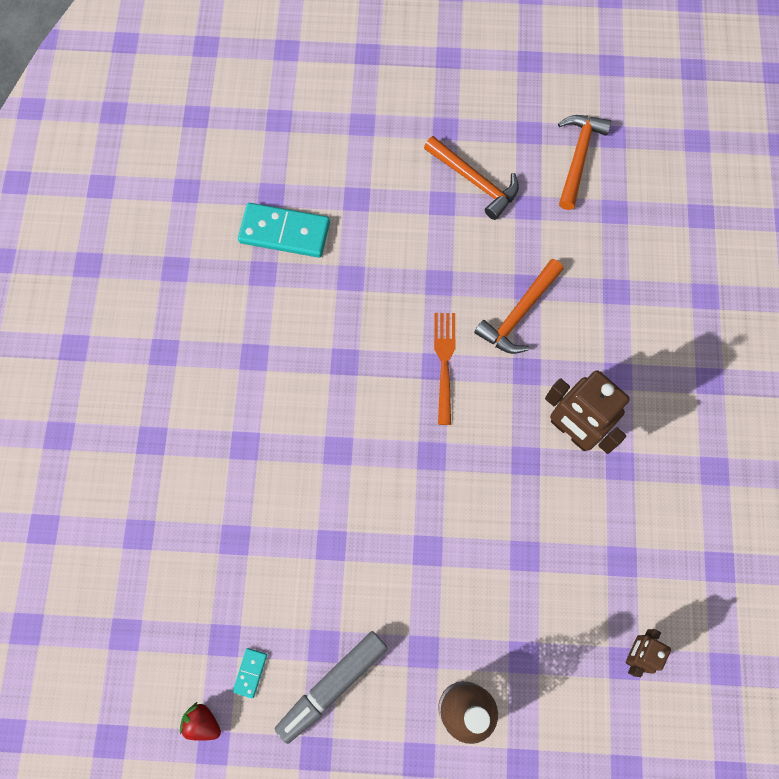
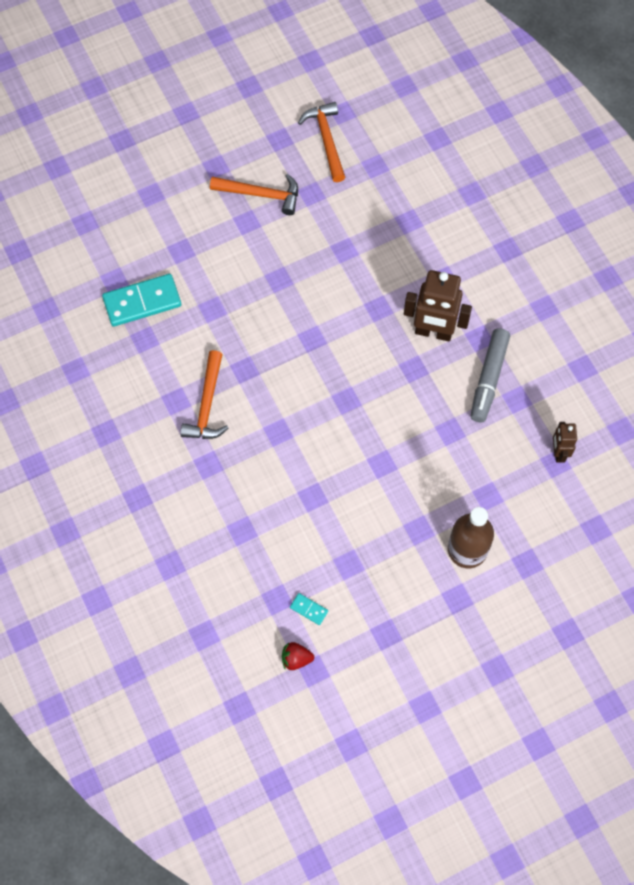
camera: 30 degrees left, 5 degrees down
turquoise domino [233,648,267,698] -> turquoise domino turned 45 degrees counterclockwise [290,593,328,625]
grey marker [275,631,388,744] -> grey marker moved to [471,328,510,423]
orange fork [434,313,455,425] -> none
orange hammer [474,259,564,354] -> orange hammer moved to [180,350,228,439]

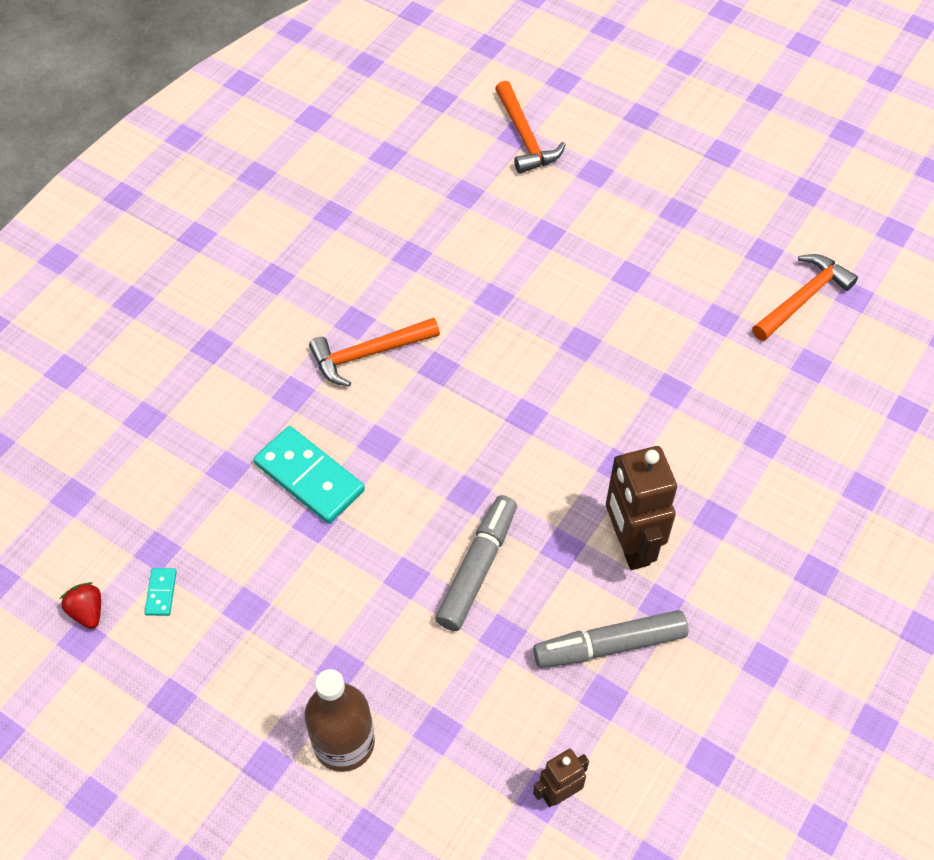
camera: 60 degrees right, 10 degrees down
turquoise domino [102,274,181,327] -> turquoise domino moved to [253,426,365,524]
orange hammer [210,174,298,215] -> orange hammer moved to [495,81,566,174]
none -> grey marker [435,495,517,631]

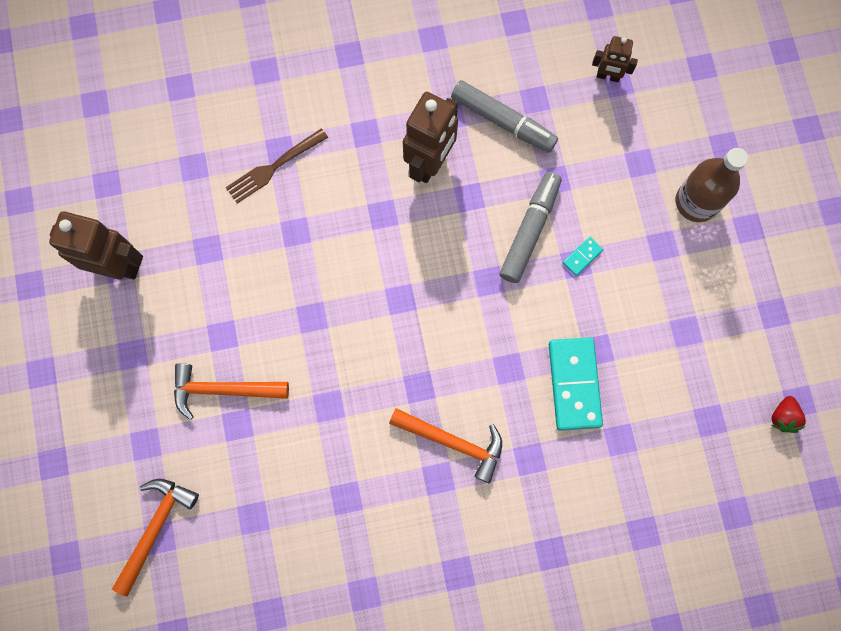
camera: 135 degrees left, 20 degrees up
turquoise domino [145,568,177,616] -> turquoise domino moved to [563,237,603,276]
grey marker [435,495,517,631] -> grey marker turned 135 degrees clockwise [499,172,562,283]
orange hammer [752,254,858,341] -> orange hammer moved to [174,363,289,420]
none -> brown robot [49,211,143,279]
none -> brown fork [226,128,328,204]

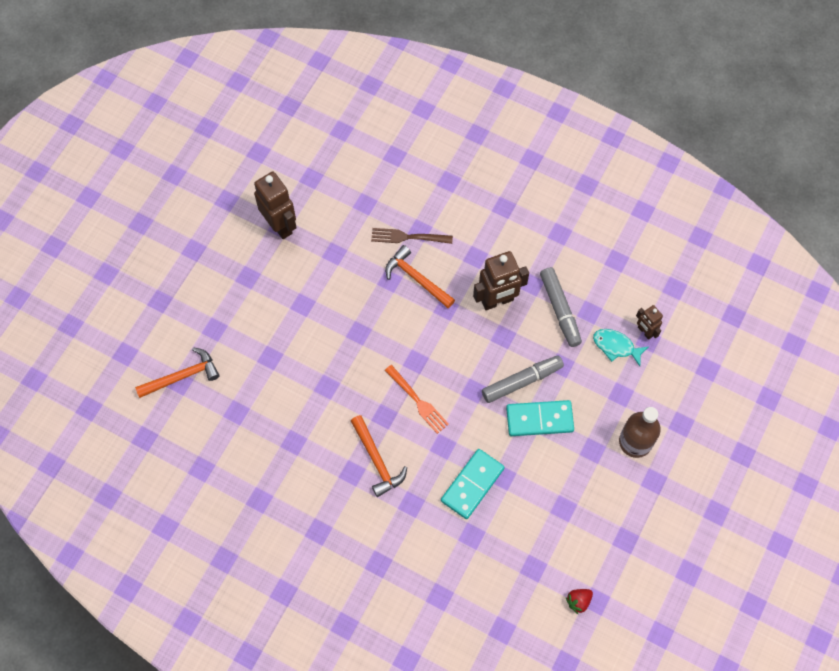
camera: 40 degrees right, 10 degrees down
orange hammer [174,363,289,420] -> orange hammer moved to [385,245,455,308]
turquoise domino [563,237,603,276] -> turquoise domino [506,400,574,436], size x2.24
none -> orange fork [385,365,449,434]
none -> turquoise fish [593,329,648,366]

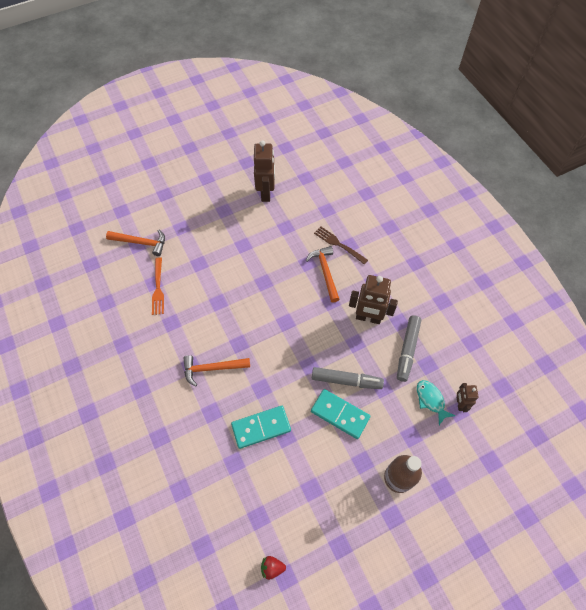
camera: 35 degrees right, 5 degrees down
orange hammer [351,415,407,497] -> orange hammer turned 75 degrees clockwise [183,355,250,387]
orange fork [385,365,449,434] -> orange fork moved to [152,257,164,315]

